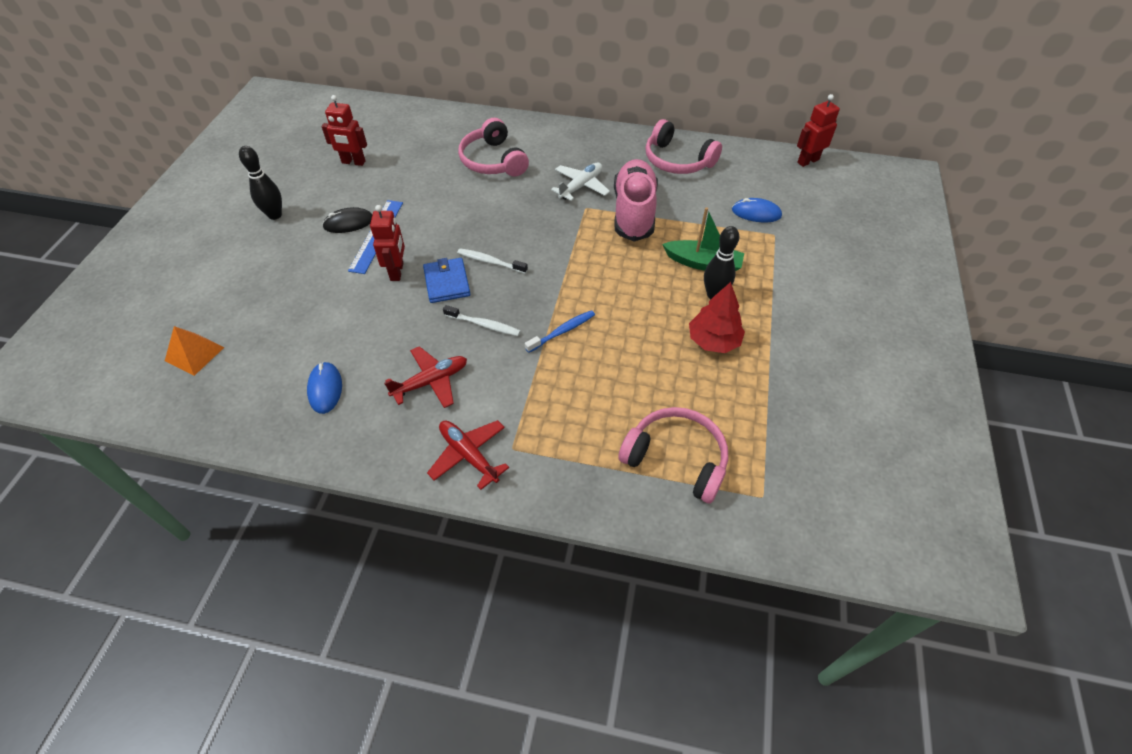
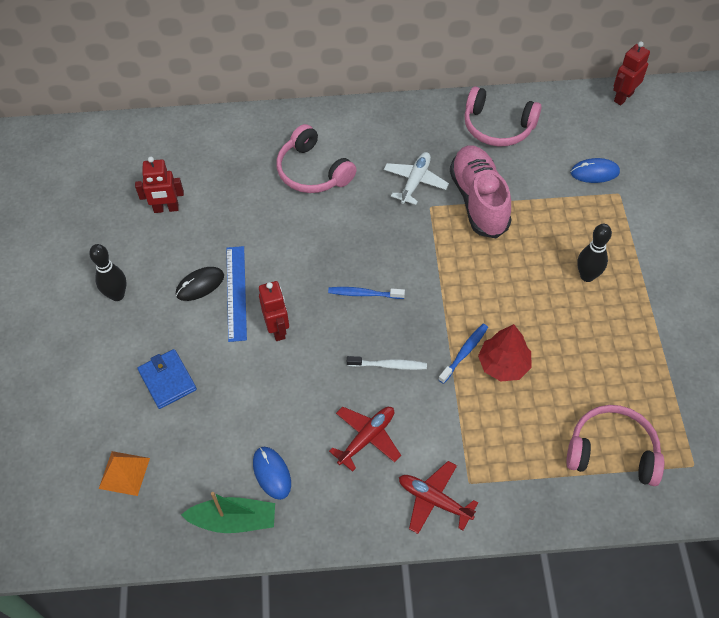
camera: 15 degrees left, 5 degrees up
blue wallet [423,258,470,303] -> blue wallet moved to [137,349,197,409]
white toothbrush [457,249,528,274] -> blue toothbrush [328,287,405,299]
green boat [662,207,744,271] -> green boat moved to [181,492,275,533]
red tree [689,282,745,353] -> red tree moved to [478,324,531,381]

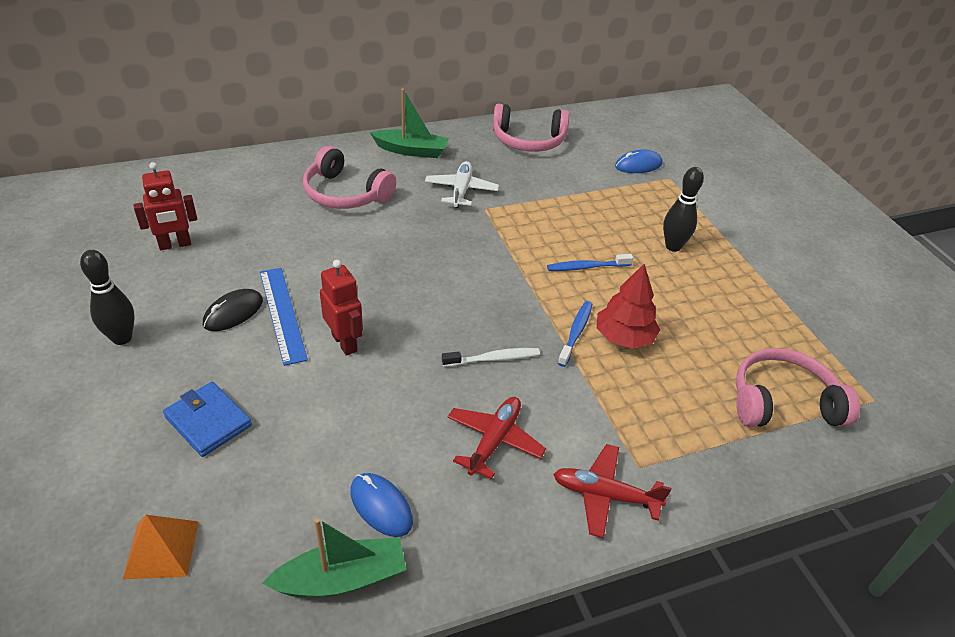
camera: 20 degrees left, 15 degrees down
blue toothbrush [328,287,405,299] -> blue toothbrush moved to [547,254,633,271]
pink shoe [450,146,512,238] -> none
red robot [613,41,650,105] -> none
none -> green boat [370,89,449,158]

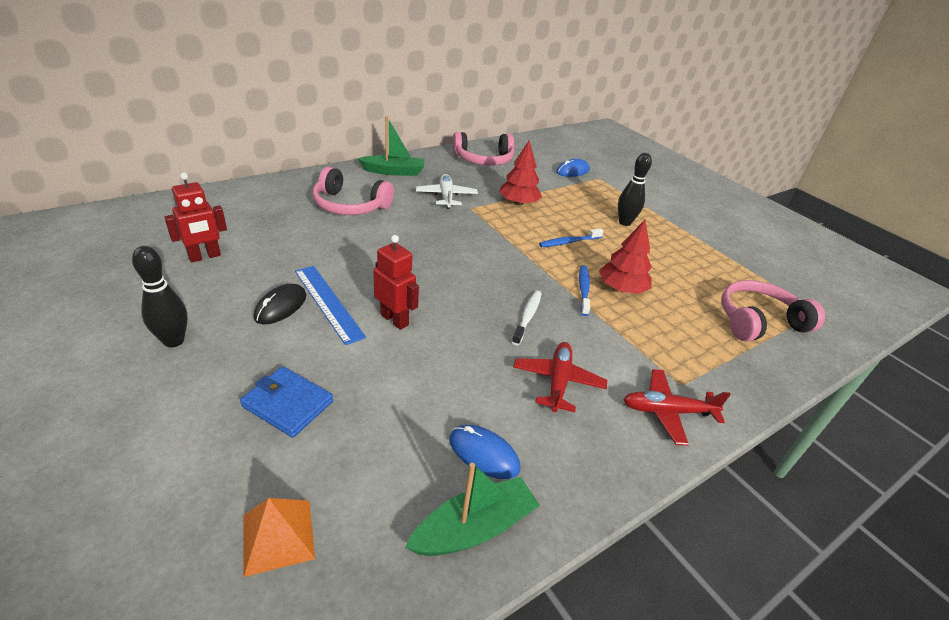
camera: 15 degrees left, 5 degrees down
white toothbrush [442,348,540,367] -> white toothbrush turned 45 degrees counterclockwise [512,291,542,345]
none -> red tree [499,141,542,206]

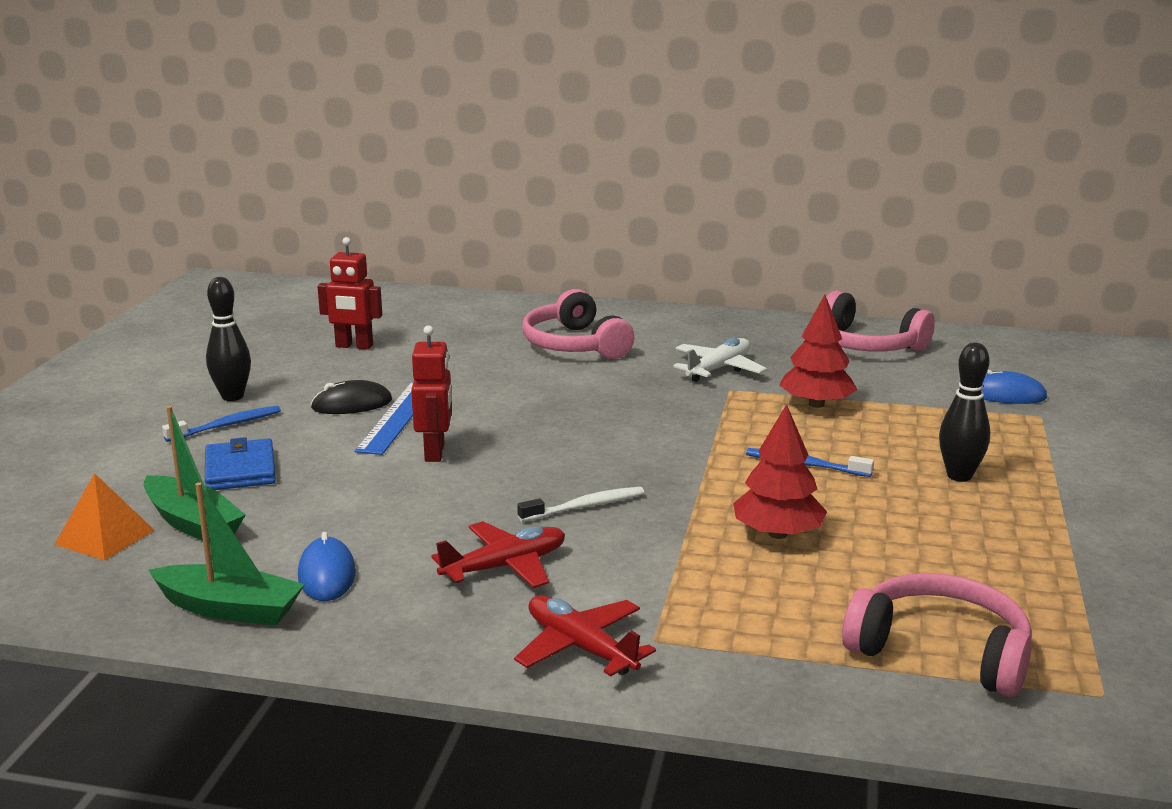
camera: 50 degrees right, 15 degrees down
green boat [357,116,424,176] -> green boat moved to [144,406,245,543]
blue toothbrush [579,265,590,316] -> blue toothbrush moved to [162,405,281,442]

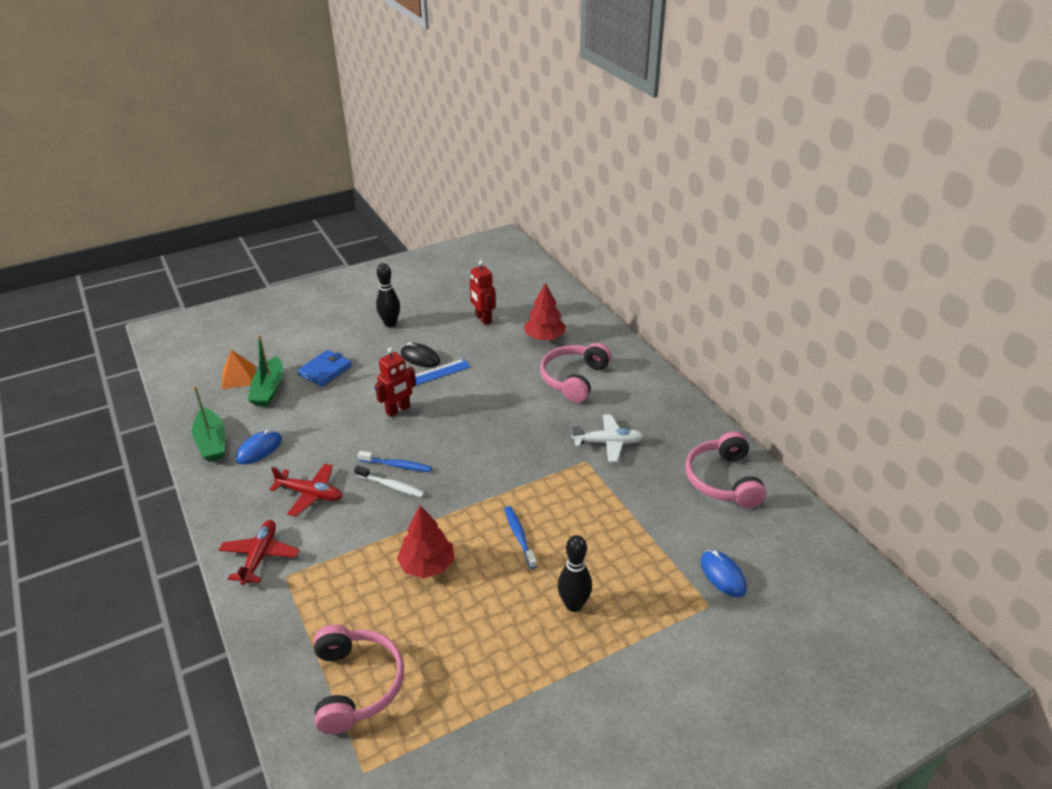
camera: 50 degrees right, 15 degrees up
blue toothbrush [162,405,281,442] -> blue toothbrush moved to [357,451,432,472]
red tree [780,295,857,408] -> red tree moved to [524,283,566,340]

